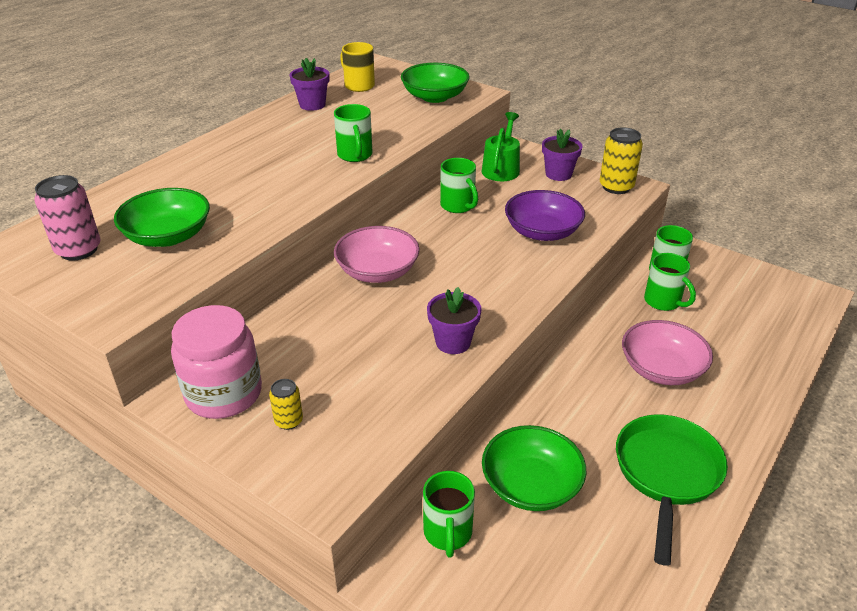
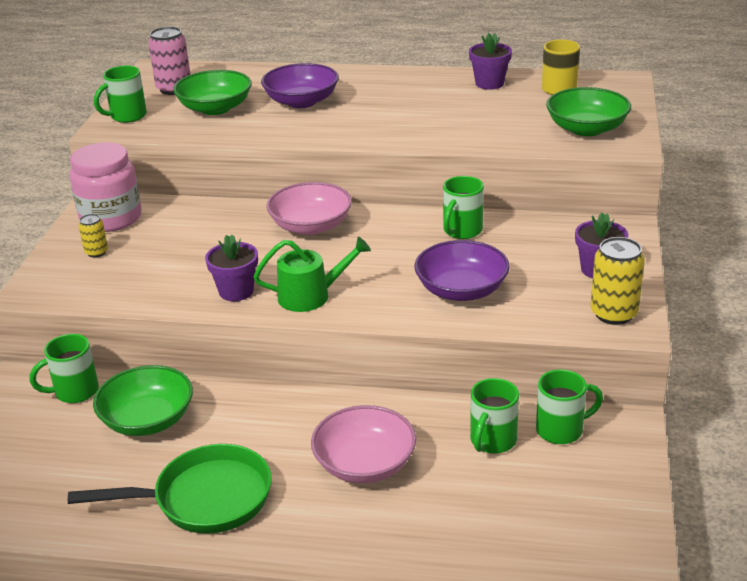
camera: 65 degrees right, 5 degrees down
green mug [334,104,373,162] -> green mug moved to [94,66,147,123]
green watering can [482,112,520,181] -> green watering can moved to [253,237,371,312]
none -> purple bowl [261,63,339,108]

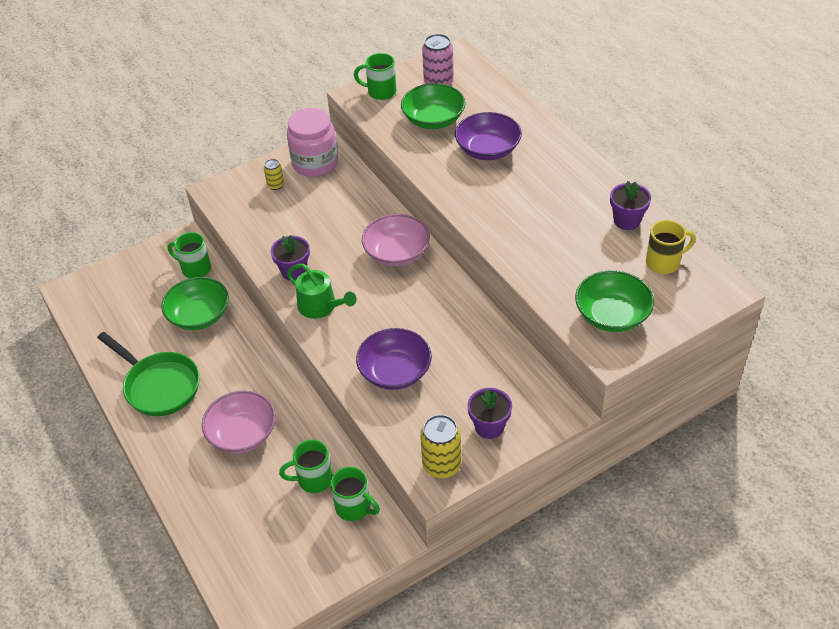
camera: 50 degrees right, 15 degrees up
green mug [443,176,484,239] -> none

